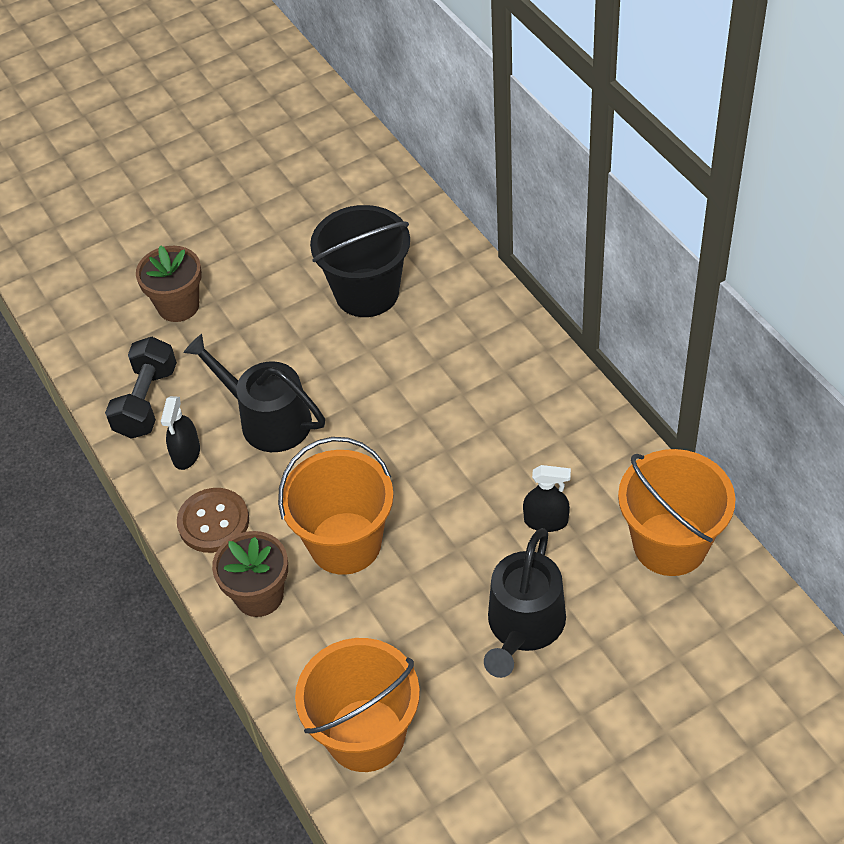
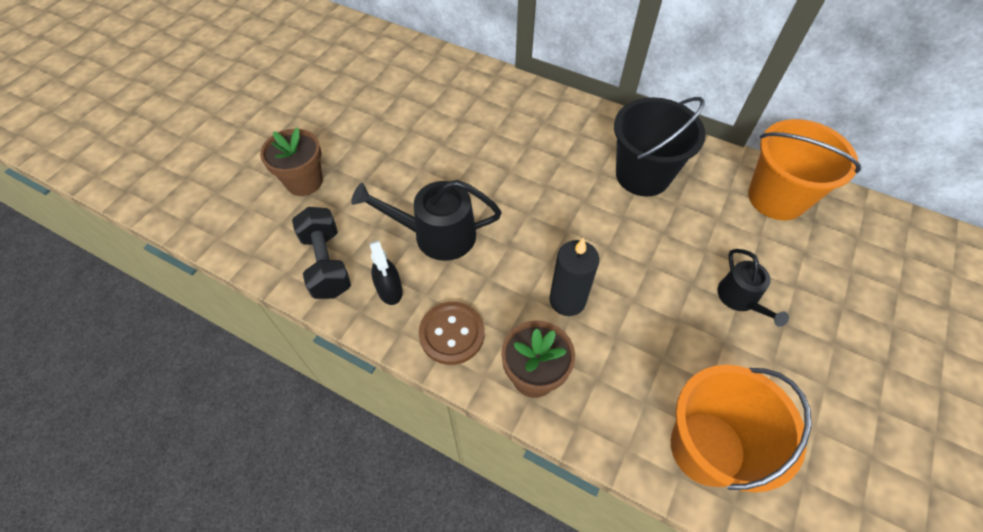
camera: 35 degrees left, 5 degrees up
orange bucket [278,437,394,575] -> black candle [549,237,599,316]
black bucket [310,205,410,317] -> black bucket moved to [614,97,706,197]
black watering can [484,528,566,678] -> black watering can [717,249,789,327], size x0.62
black spray bottle [523,465,571,532] -> none

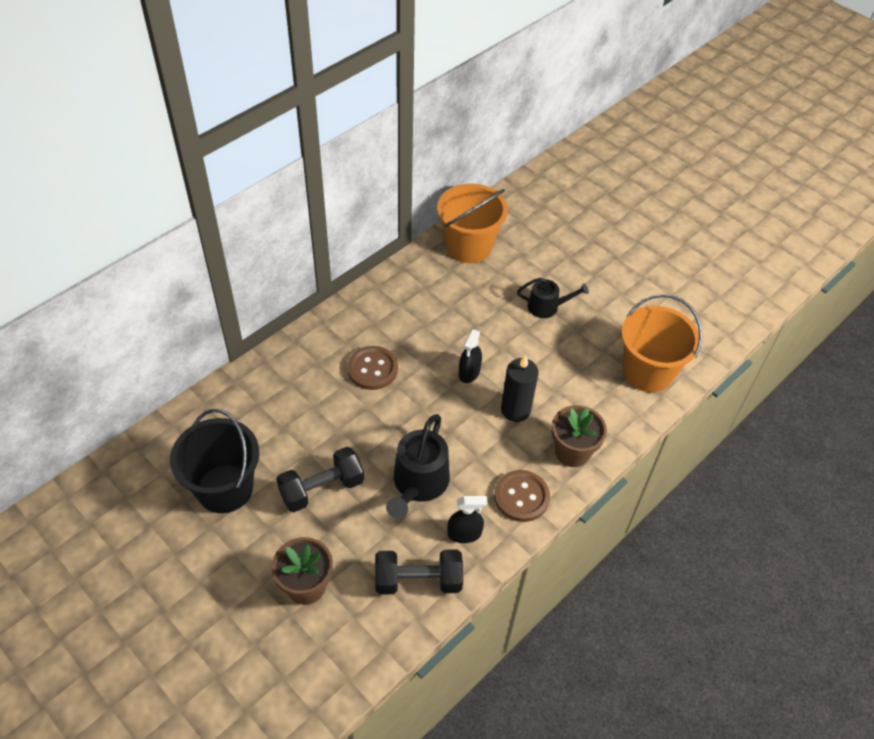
camera: 75 degrees left, 5 degrees down
black bucket [614,97,706,197] -> black bucket moved to [170,409,259,513]
none -> black dumbbell [276,447,364,512]
none -> brown button [347,346,398,390]
none -> black spray bottle [459,329,482,383]

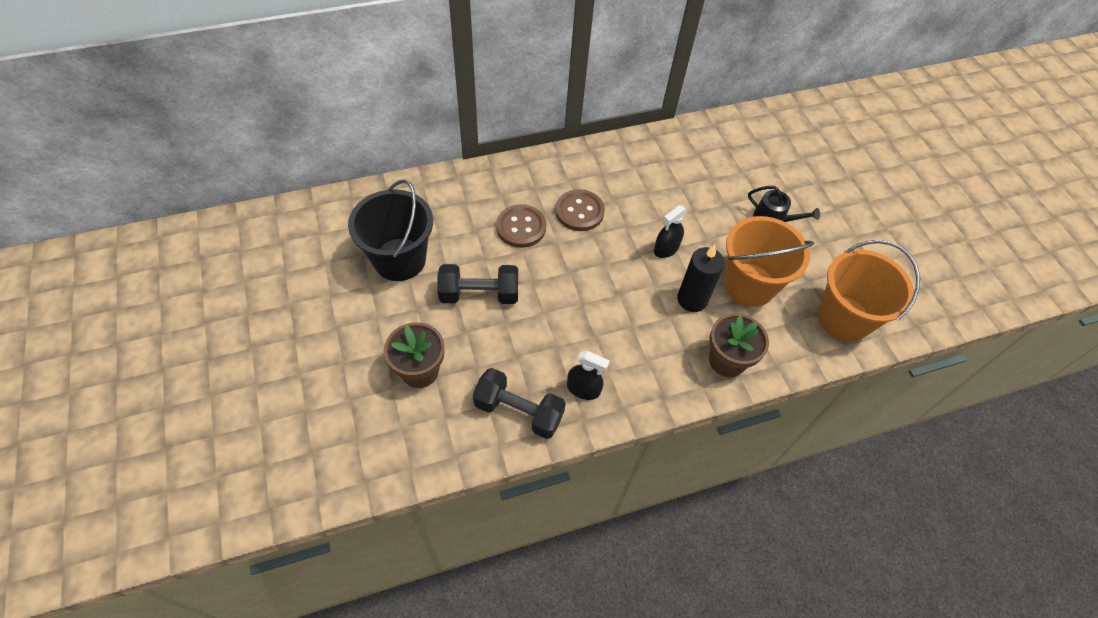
camera: 25 degrees right, 5 degrees up
black watering can [386,414,450,519] -> none
orange bucket [437,184,508,263] -> orange bucket moved to [724,216,814,307]
brown button [494,470,550,522] -> brown button moved to [496,204,546,248]

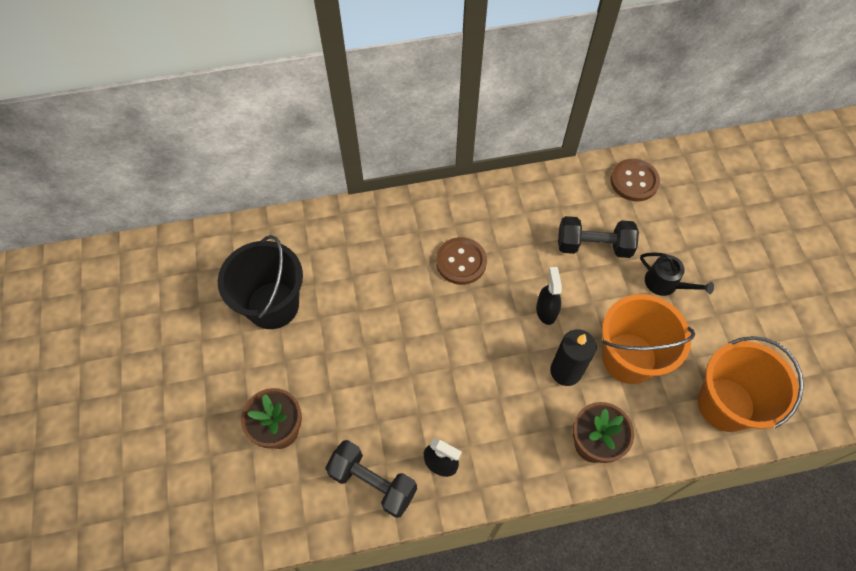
camera: 10 degrees right, 5 degrees up
black dumbbell [437,264,518,304] -> black dumbbell moved to [558,216,639,258]
brown button [496,204,546,248] -> brown button moved to [610,159,660,201]
black spray bottle [654,205,688,258] -> black spray bottle turned 120 degrees clockwise [536,267,562,325]

